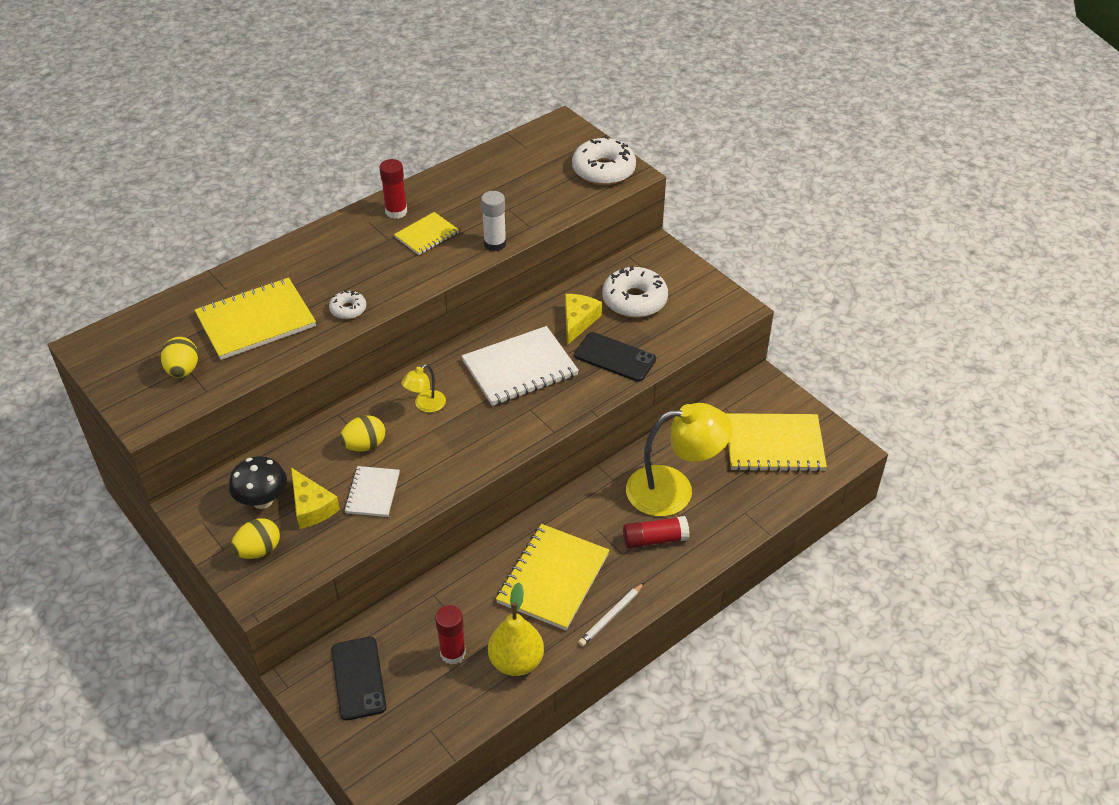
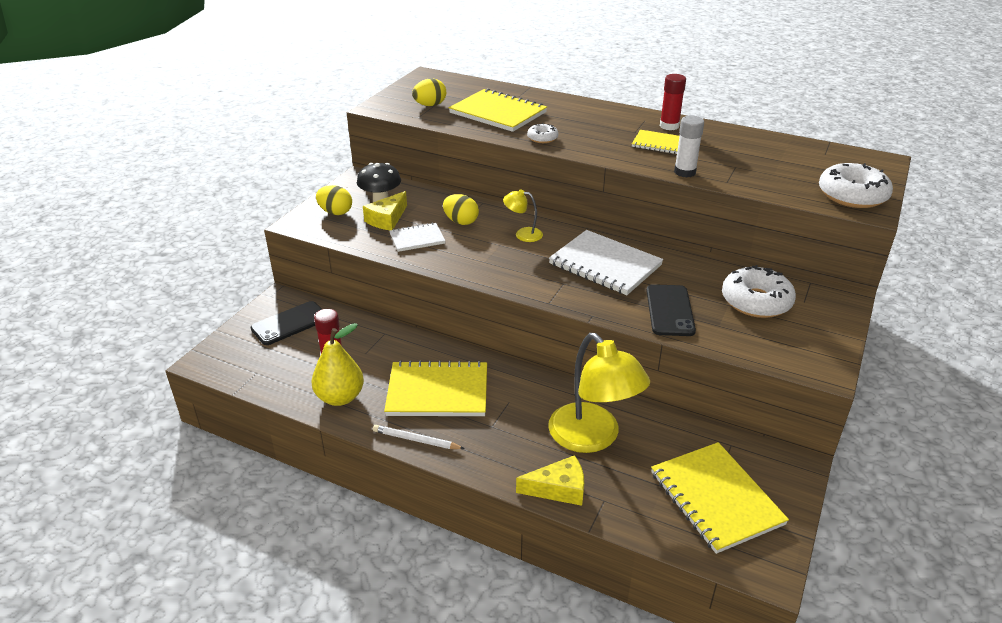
camera: 65 degrees right, 10 degrees down
yellow cheese [565,294,602,345] -> yellow cheese moved to [516,455,584,506]
red glue stick [623,516,689,549] -> none

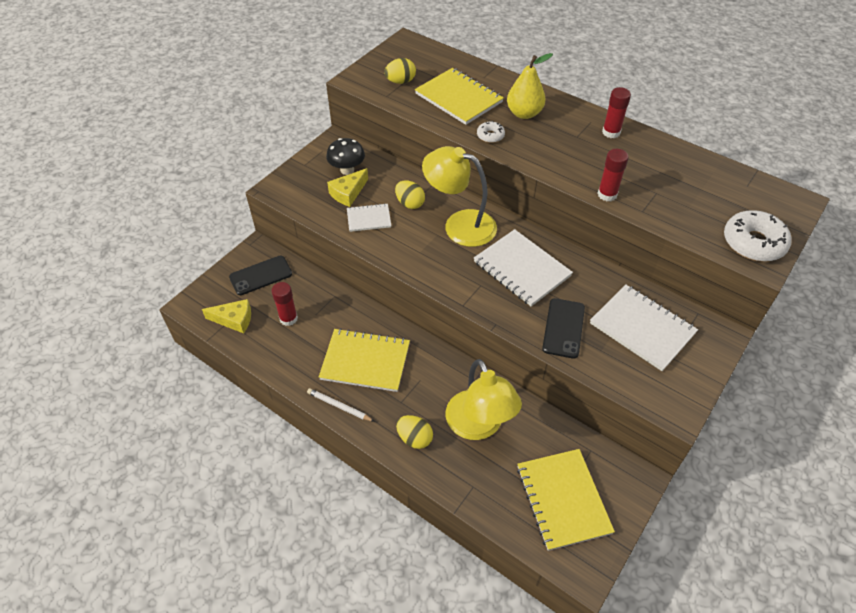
camera: 10 degrees right, 15 degrees up
yellow pear [312,323,364,406] -> yellow pear moved to [507,53,553,119]
yellow egg [316,185,352,215] -> yellow egg moved to [396,415,433,449]
yellow lamp [503,189,543,242] -> yellow lamp [422,146,497,247], size x2.17
yellow cheese [516,455,584,506] -> yellow cheese moved to [202,299,251,333]
yellow notebook [632,130,679,154] -> none
white glue stick [674,116,704,177] -> red glue stick [597,149,629,201]
white donut [722,265,796,318] -> white notebook [590,284,698,371]

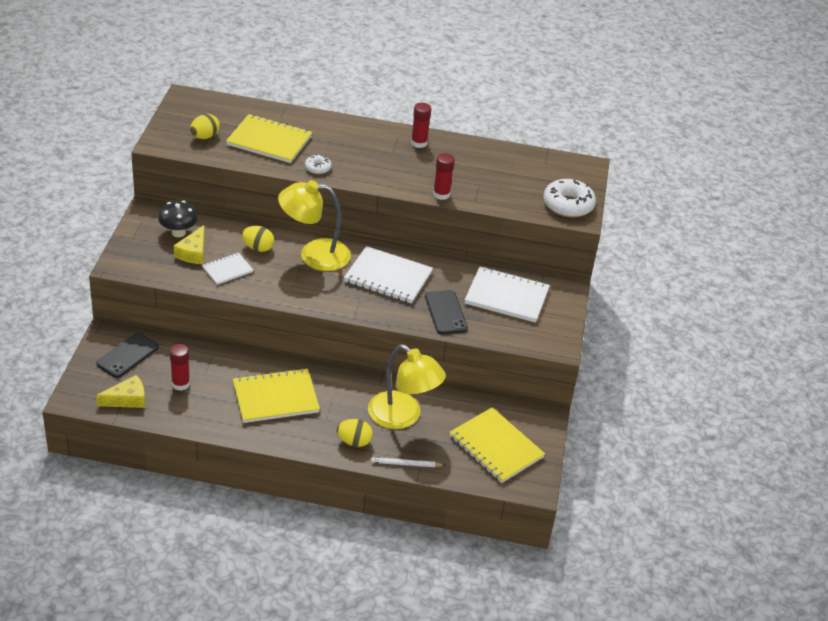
camera: 30 degrees left, 10 degrees down
white pencil [307,388,375,422] -> white pencil moved to [371,457,445,467]
yellow pear [507,53,553,119] -> none

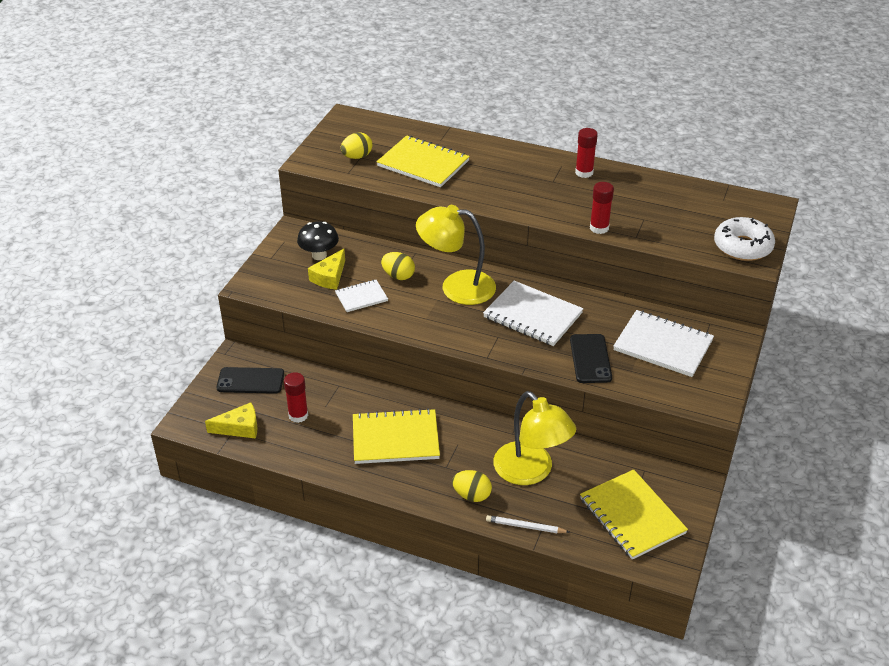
camera: 15 degrees right, 0 degrees up
black phone [96,332,159,378] -> black phone turned 45 degrees clockwise [216,367,284,394]
white donut [305,154,332,174] -> none

